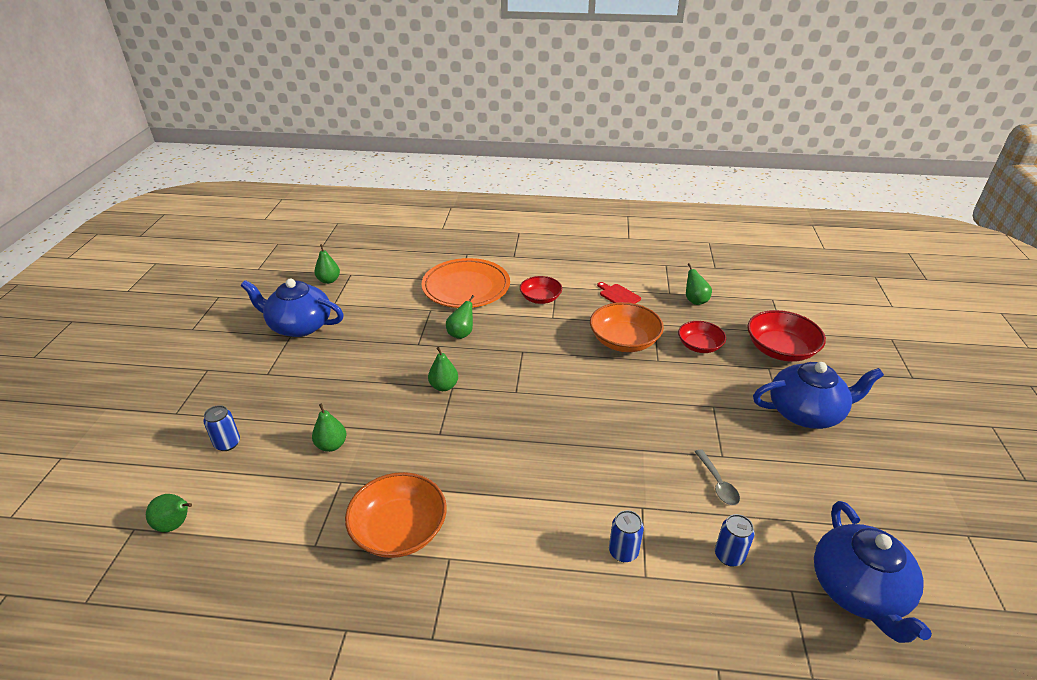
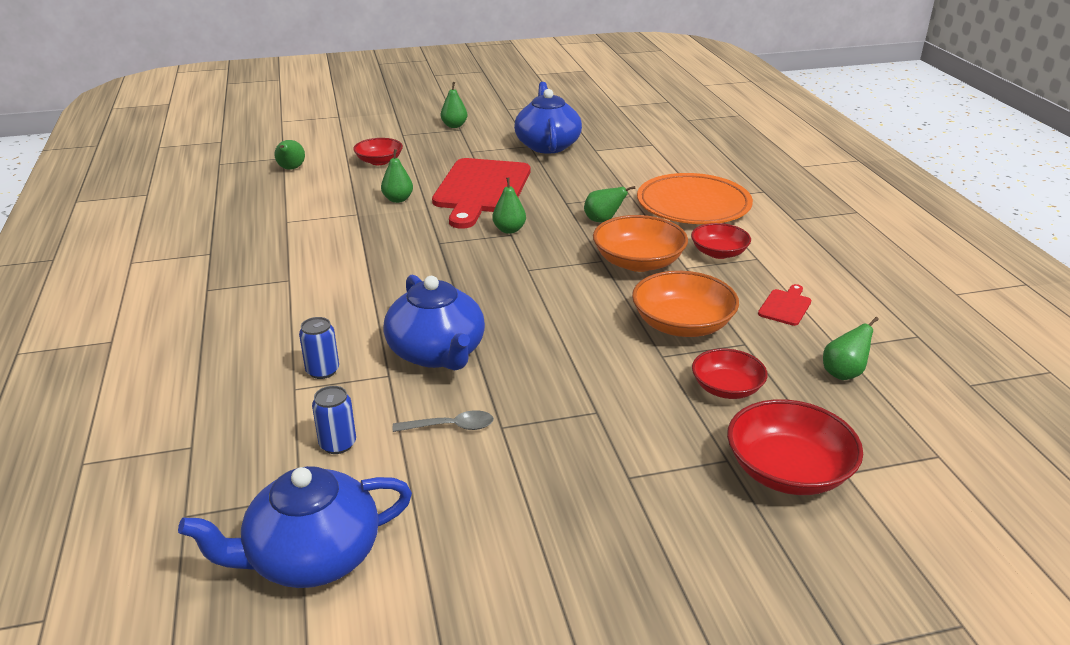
camera: 70 degrees right, 5 degrees down
blue can [203,405,240,451] -> red bowl [353,138,403,165]
green pear [314,244,340,284] -> green pear moved to [441,82,468,128]
orange bowl [345,472,447,558] -> orange bowl moved to [593,215,688,272]
grey spoon [695,449,740,505] -> grey spoon turned 150 degrees counterclockwise [393,410,494,432]
blue teapot [753,362,884,429] -> blue teapot moved to [384,275,485,370]
none -> red cutting board [432,158,530,228]

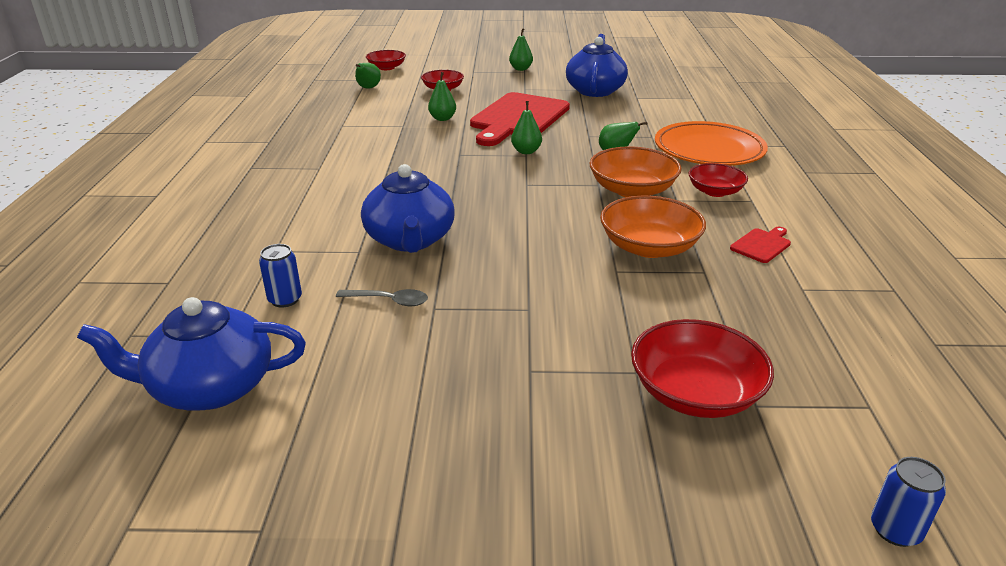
camera: 15 degrees right, 0 degrees up
blue can [299,317,339,379] -> blue can moved to [871,457,946,547]
red bowl [692,349,768,399] -> red bowl moved to [366,50,406,70]
green pear [823,317,879,380] -> none

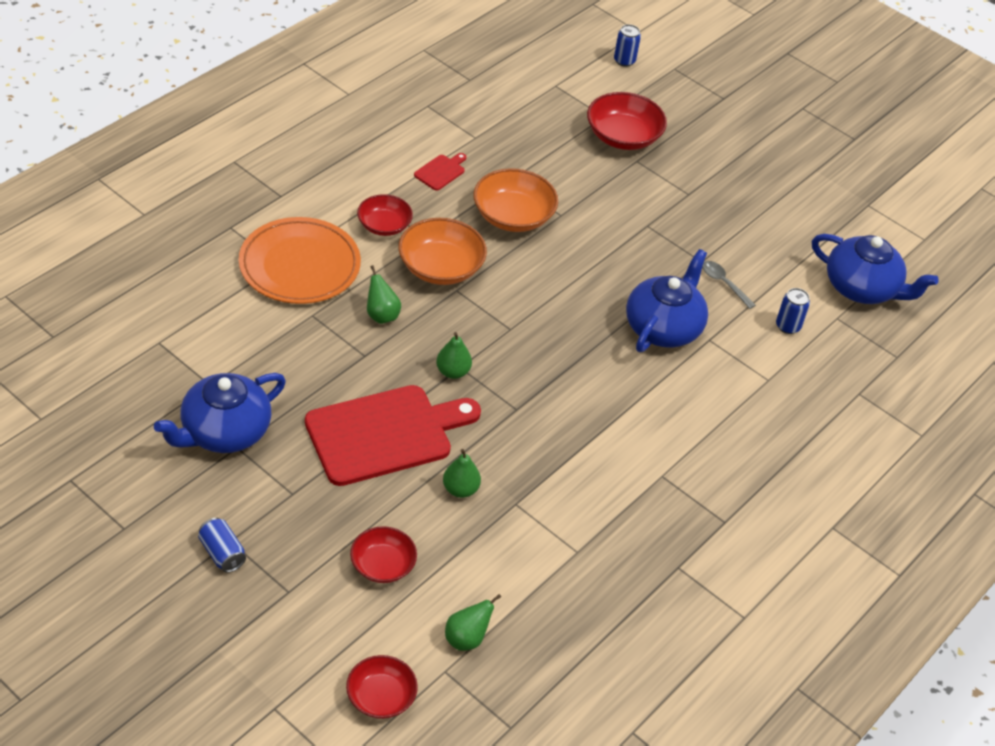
camera: 145 degrees left, 15 degrees up
green pear [509,28,533,71] -> blue can [198,518,246,573]
red cutting board [730,227,791,263] -> red cutting board turned 135 degrees clockwise [414,153,466,190]

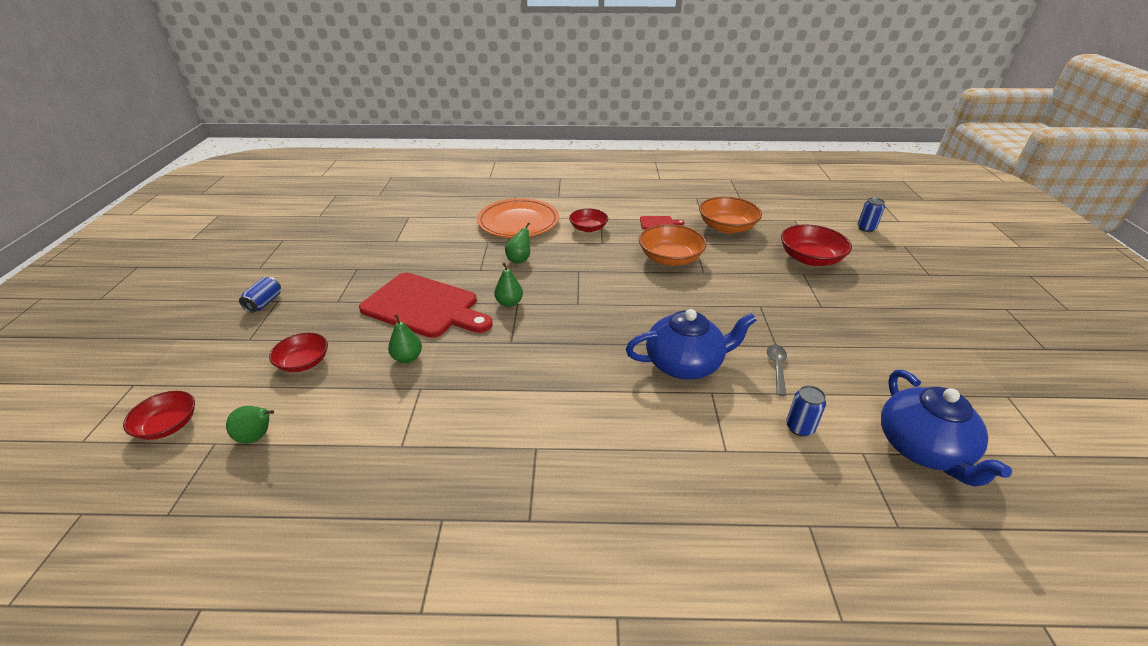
camera: 55 degrees right, 10 degrees down
blue teapot [154,373,286,453] -> none
orange bowl [398,218,487,285] -> orange bowl moved to [699,197,762,234]

